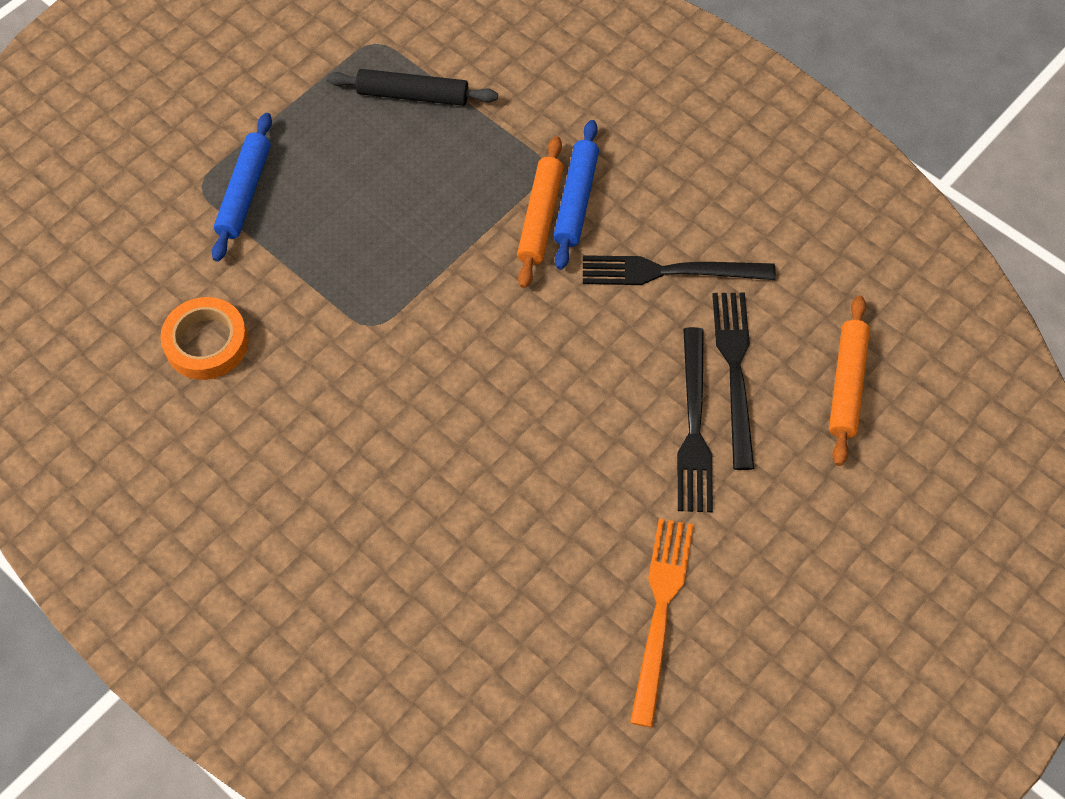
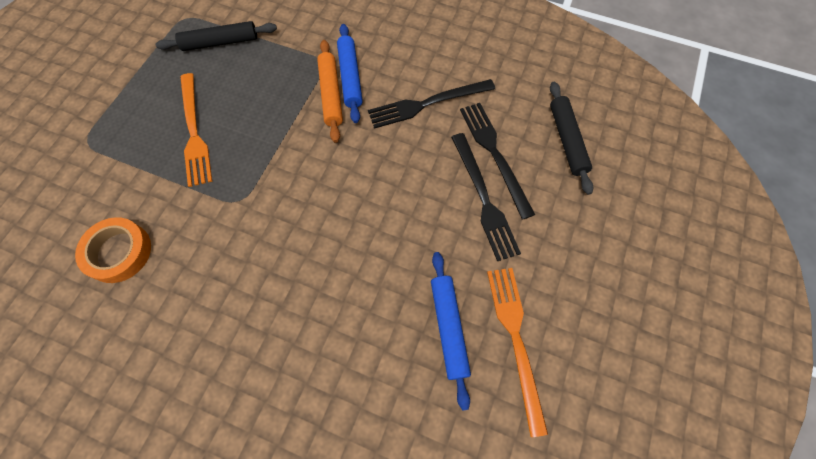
camera: 20 degrees left, 5 degrees up
blue rolling pin [212,113,272,262] -> blue rolling pin moved to [431,252,471,411]
orange rolling pin [829,295,870,466] -> black rolling pin [550,82,594,195]
none -> orange fork [180,73,212,187]

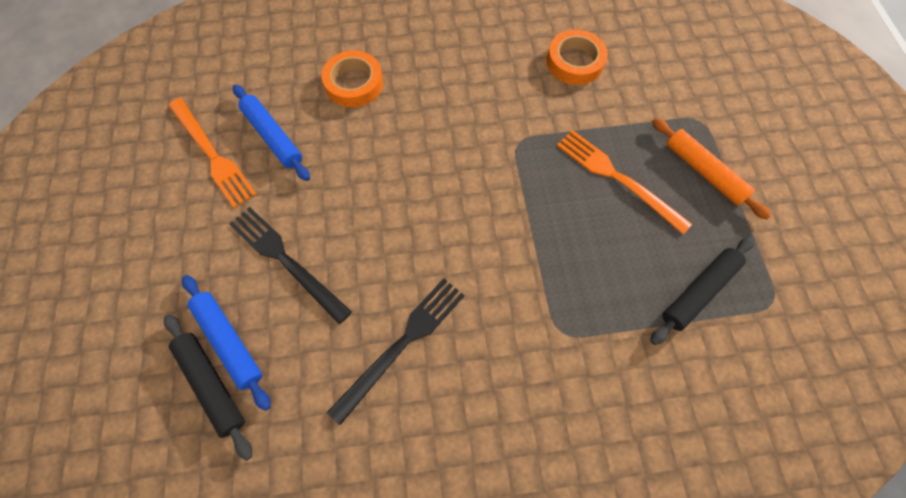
camera: 150 degrees right, 0 degrees up
orange rolling pin [317,40,343,143] -> orange rolling pin moved to [652,118,771,220]
blue rolling pin [337,24,363,123] -> blue rolling pin moved to [182,275,271,411]
black fork [460,103,535,220] -> none
none -> orange tape [322,50,383,107]

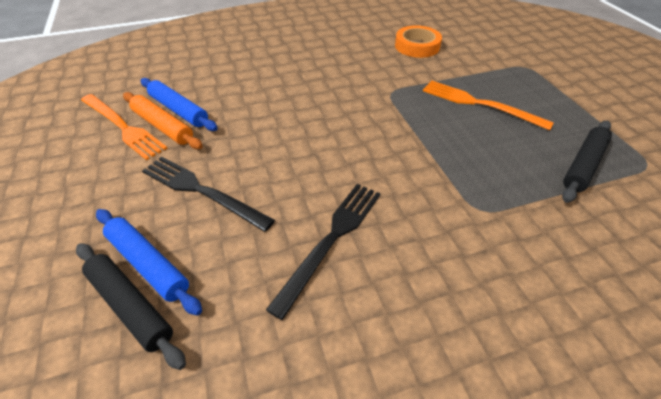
camera: 10 degrees left, 20 degrees down
orange tape [322,50,383,107] -> none
orange rolling pin [652,118,771,220] -> orange rolling pin moved to [123,92,203,149]

